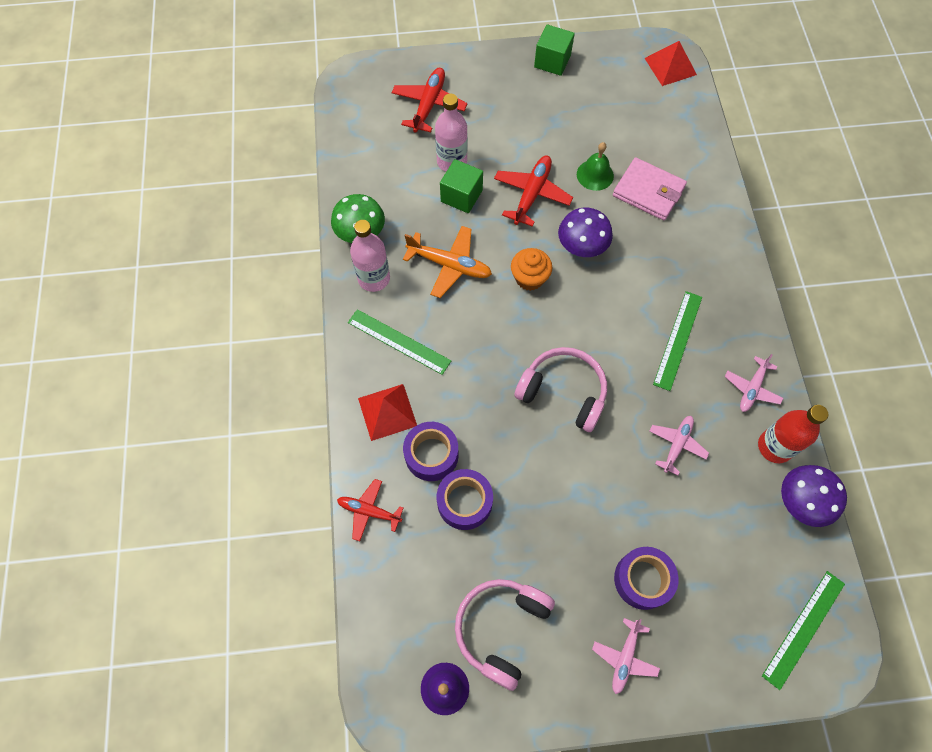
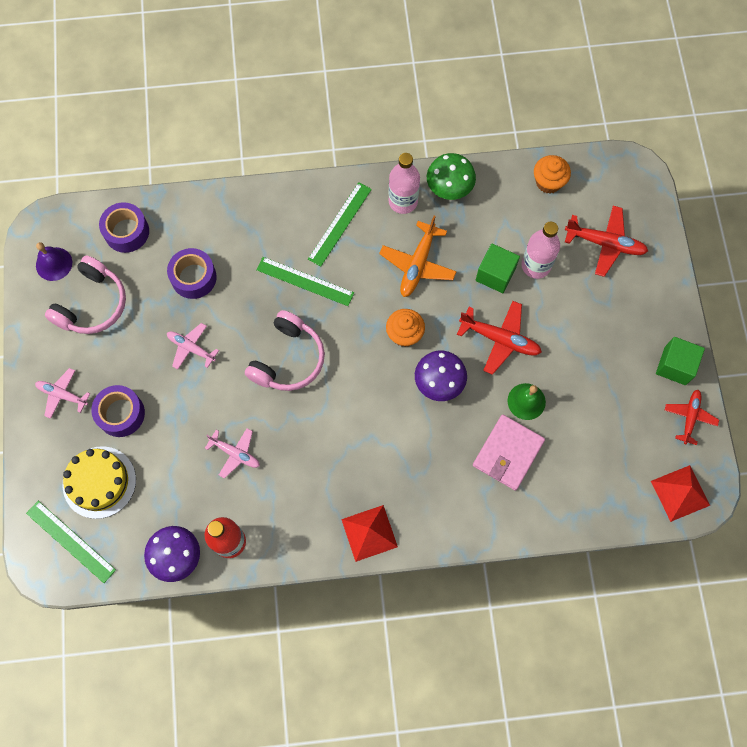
camera: 90 degrees right, 5 degrees up
red plane [337,479,403,541] -> red plane moved to [665,390,719,445]
red pyramid [358,384,417,441] -> red pyramid moved to [341,505,398,562]
purple tape [403,422,459,481] -> purple tape moved to [99,202,149,253]
pink headphones [455,579,555,691] -> pink headphones turned 90 degrees clockwise [45,256,126,334]
green ruler [653,291,702,391] -> green ruler moved to [256,257,354,306]
pink plane [725,354,783,412] -> pink plane moved to [167,323,219,369]
none -> yellow cake [63,446,136,519]
none -> orange cupcake [534,155,571,193]

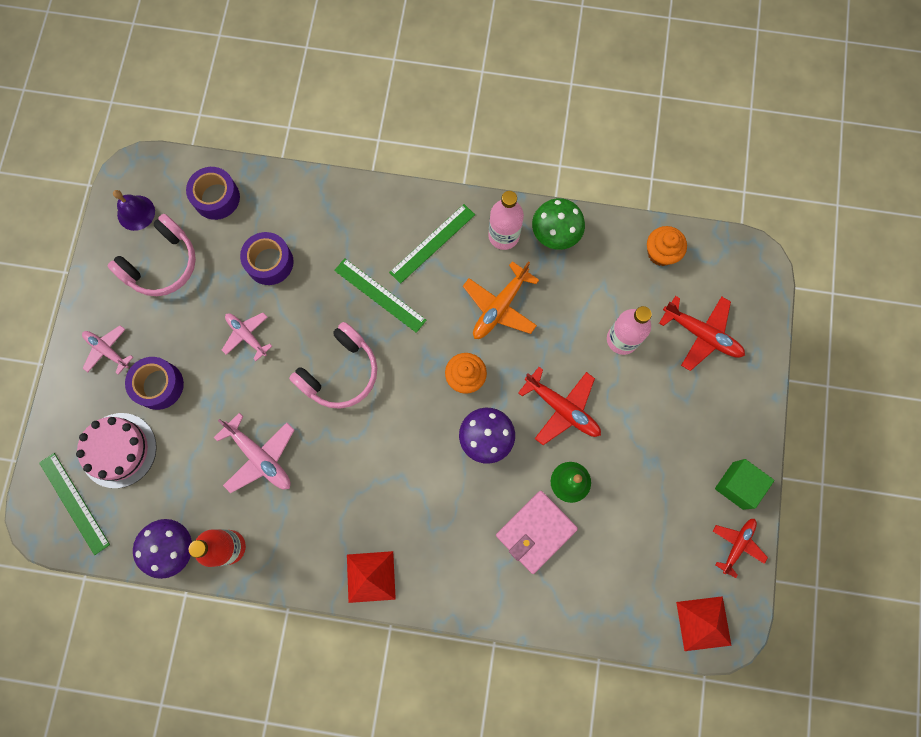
camera: 15 degrees right, 5 degrees up
yellow cake [63,446,136,519] -> pink cake [76,413,157,488]
pink plane [205,428,260,478] -> pink plane [214,413,294,493], size x1.52
green cube [476,244,520,293] -> none

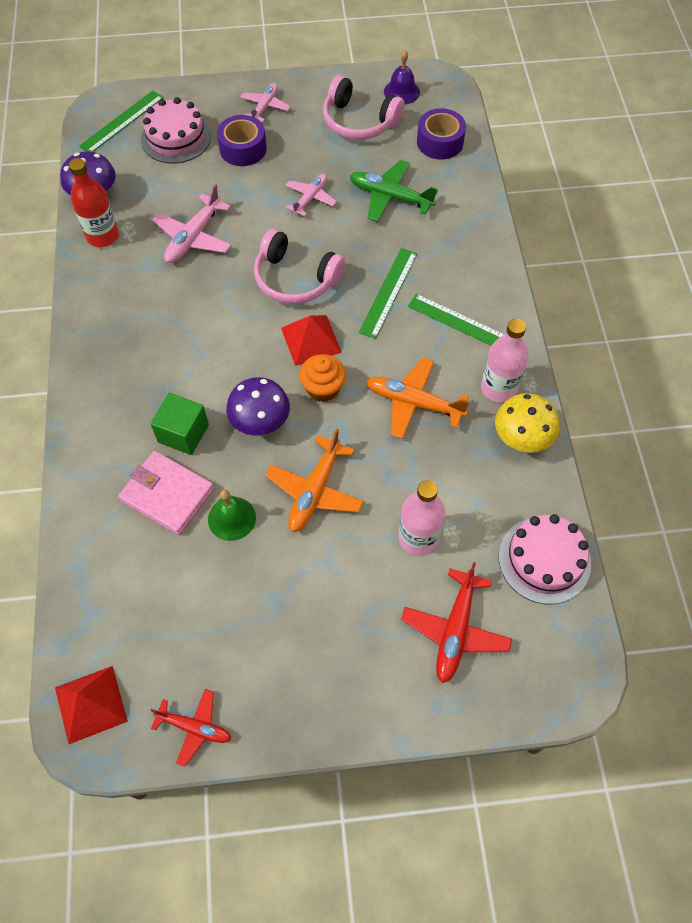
camera: 75 degrees right, 15 degrees down
purple tape [240,232,294,285] -> green plane [350,160,438,222]
red pyramid [347,551,396,603] -> red pyramid moved to [281,315,342,366]
red plane [518,367,601,445] -> orange plane [265,428,364,532]
green mushroom [532,198,585,250] -> yellow mushroom [495,393,560,452]
orange cupcake [647,226,687,266] -> pink cake [498,514,591,604]
green cube [715,459,774,510] -> green cube moved to [150,393,209,455]

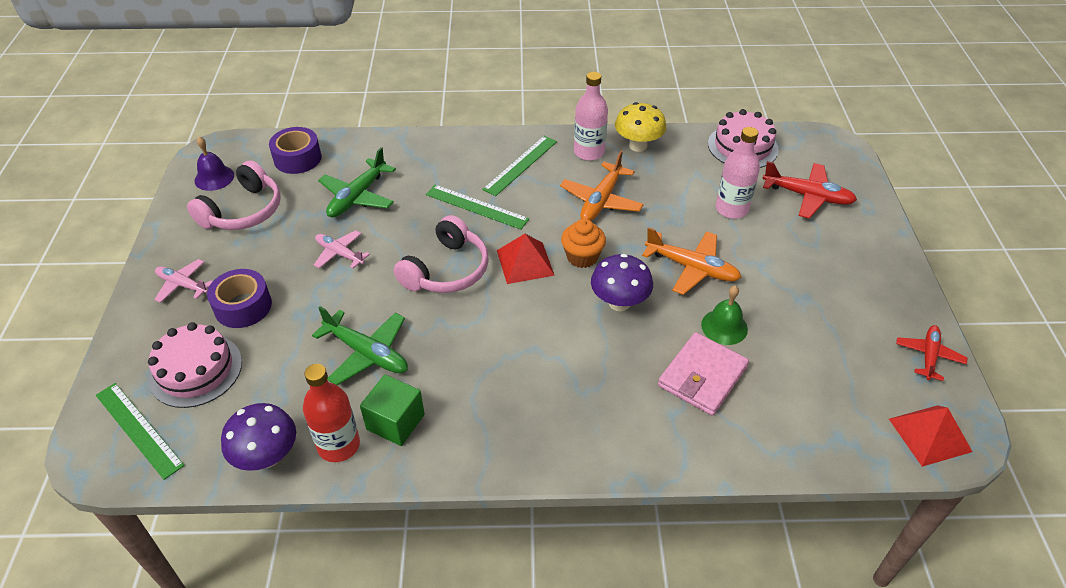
camera: 85 degrees left, 15 degrees down
green cube [150,393,209,455] -> green cube moved to [360,374,425,446]
pink plane [152,184,231,263] -> green plane [312,306,408,385]

